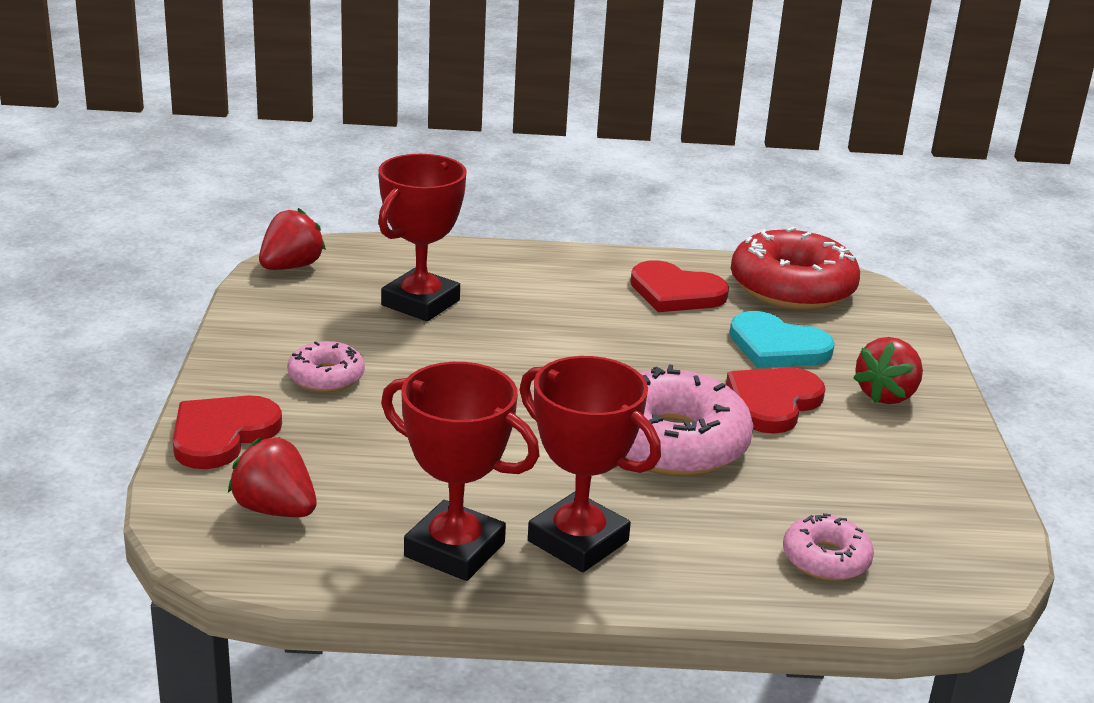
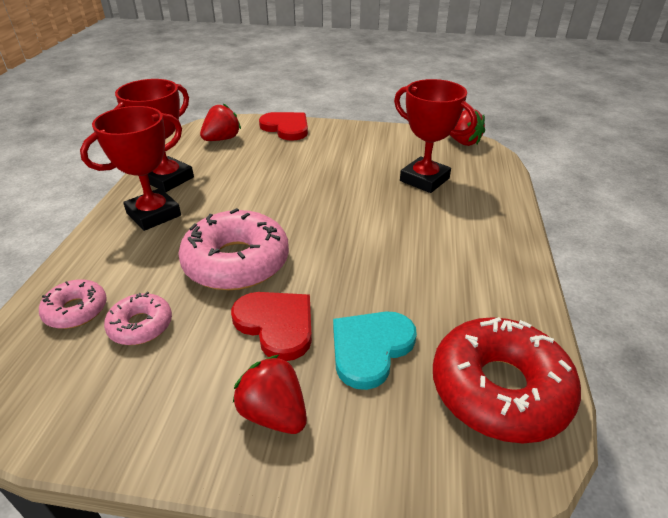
camera: 100 degrees right, 10 degrees up
pink donut [287,341,365,392] -> pink donut moved to [104,292,172,345]
red heart [631,260,729,312] -> none

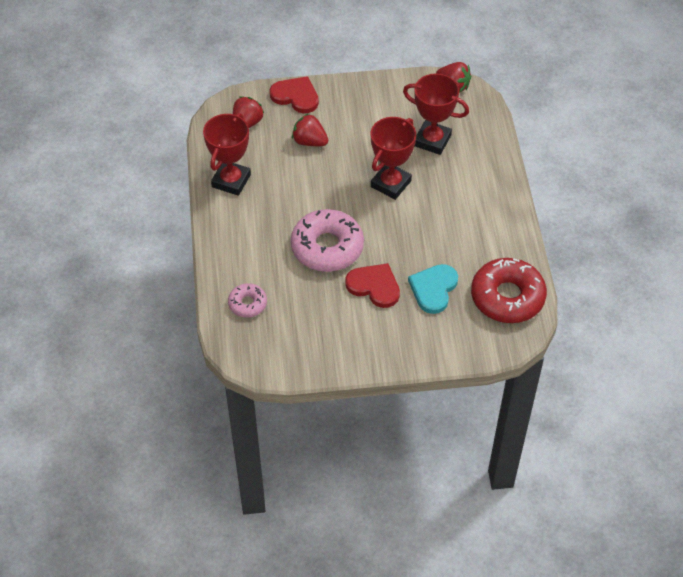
camera: 15 degrees left, 15 degrees up
red trophy [80,106,182,231] -> red trophy moved to [371,117,416,200]
pink donut [104,292,172,345] -> none
red strawberry [233,354,307,434] -> red strawberry moved to [292,113,328,146]

